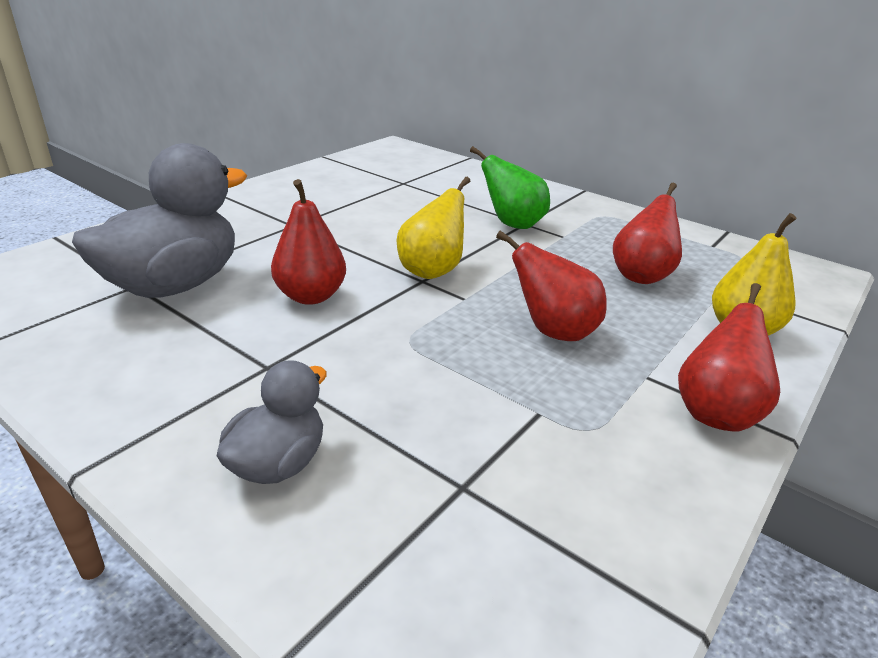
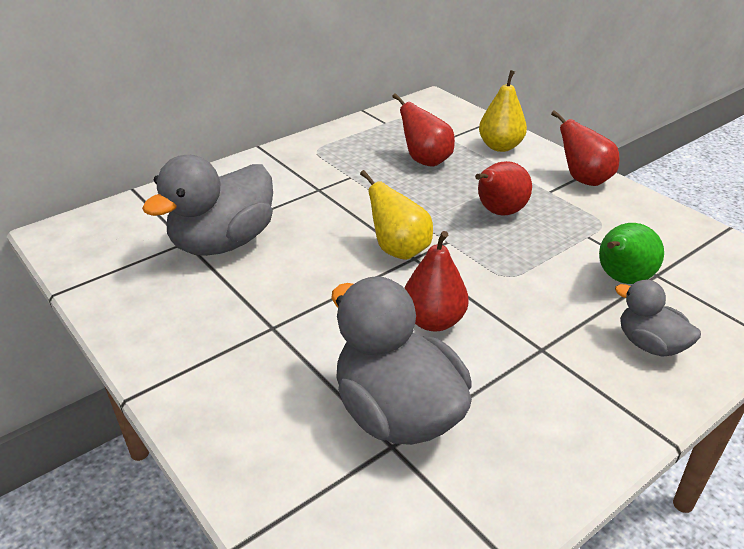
camera: 75 degrees left, 5 degrees up
green pear [470,146,550,229] -> green pear moved to [599,223,664,284]
none -> grey duck [142,155,273,256]

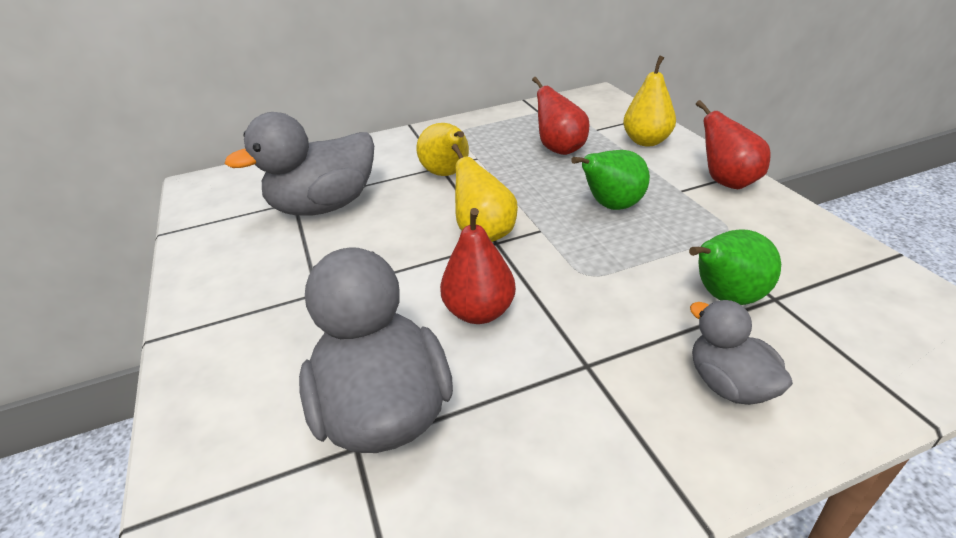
camera: 20 degrees right, 0 degrees up
red pear [475,161,532,216] -> green pear [571,150,650,210]
none -> yellow pear [416,123,469,176]

